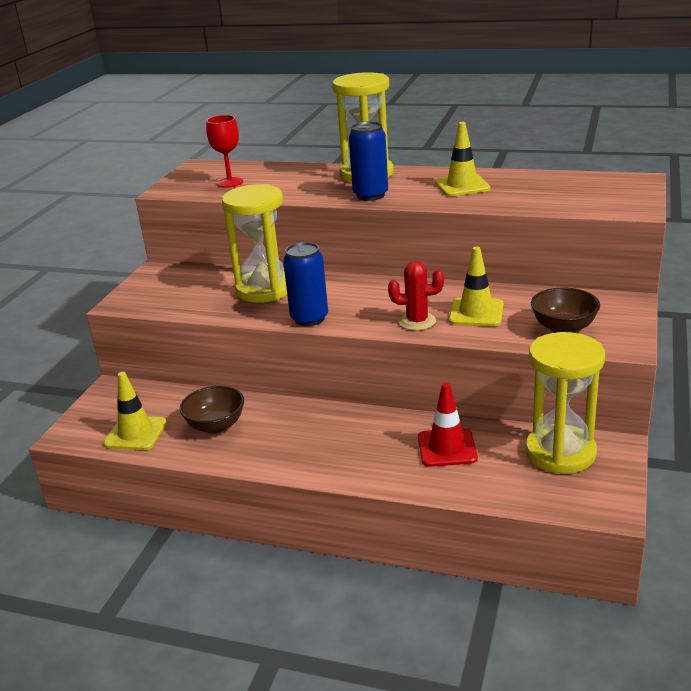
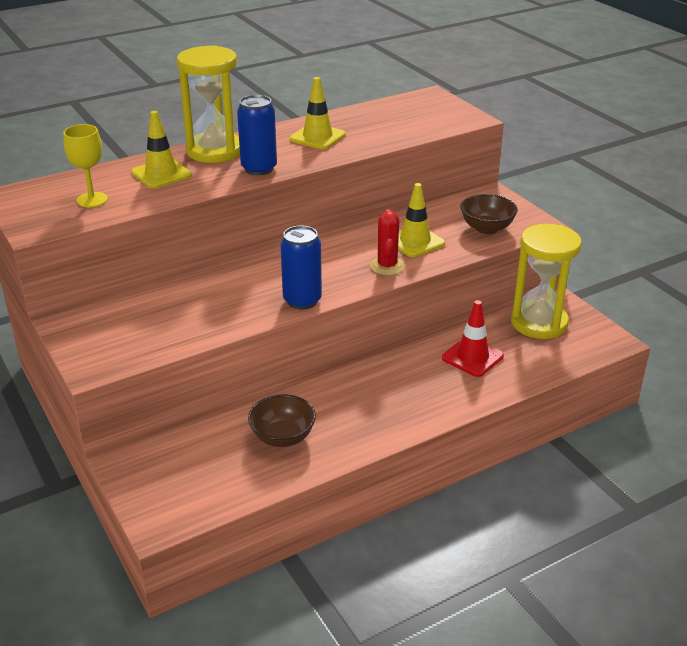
camera: 50 degrees left, 5 degrees up
yellow traffic cone [104,372,167,450] -> yellow traffic cone moved to [131,111,192,189]
red goblet [206,115,243,188] -> yellow goblet [63,124,108,207]
yellow hourglass [222,184,287,303] -> none
red cactus [388,261,444,331] -> red cactus turned 45 degrees counterclockwise [370,209,405,275]

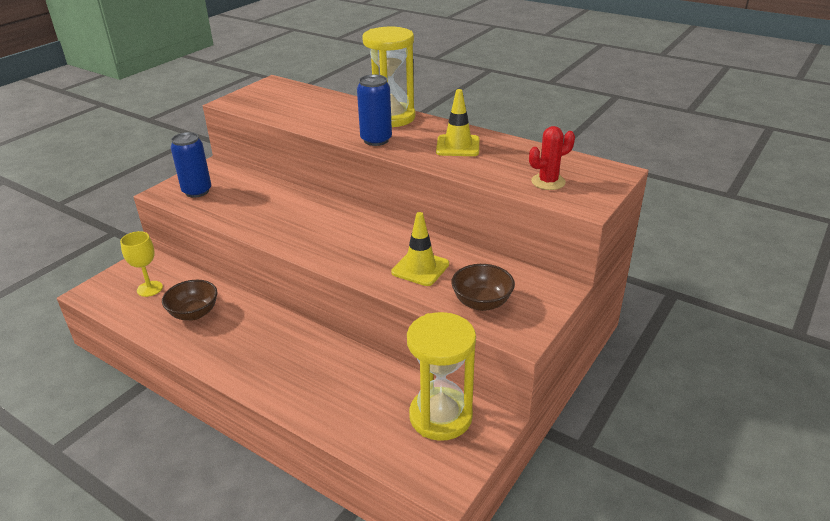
camera: 65 degrees right, 0 degrees up
yellow goblet [63,124,108,207] -> yellow goblet moved to [120,231,163,297]
yellow traffic cone [131,111,192,189] -> none
blue can [280,226,322,309] -> blue can moved to [171,132,211,198]
red cactus [370,209,405,275] -> red cactus moved to [529,126,575,190]
red traffic cone [442,300,504,377] -> none

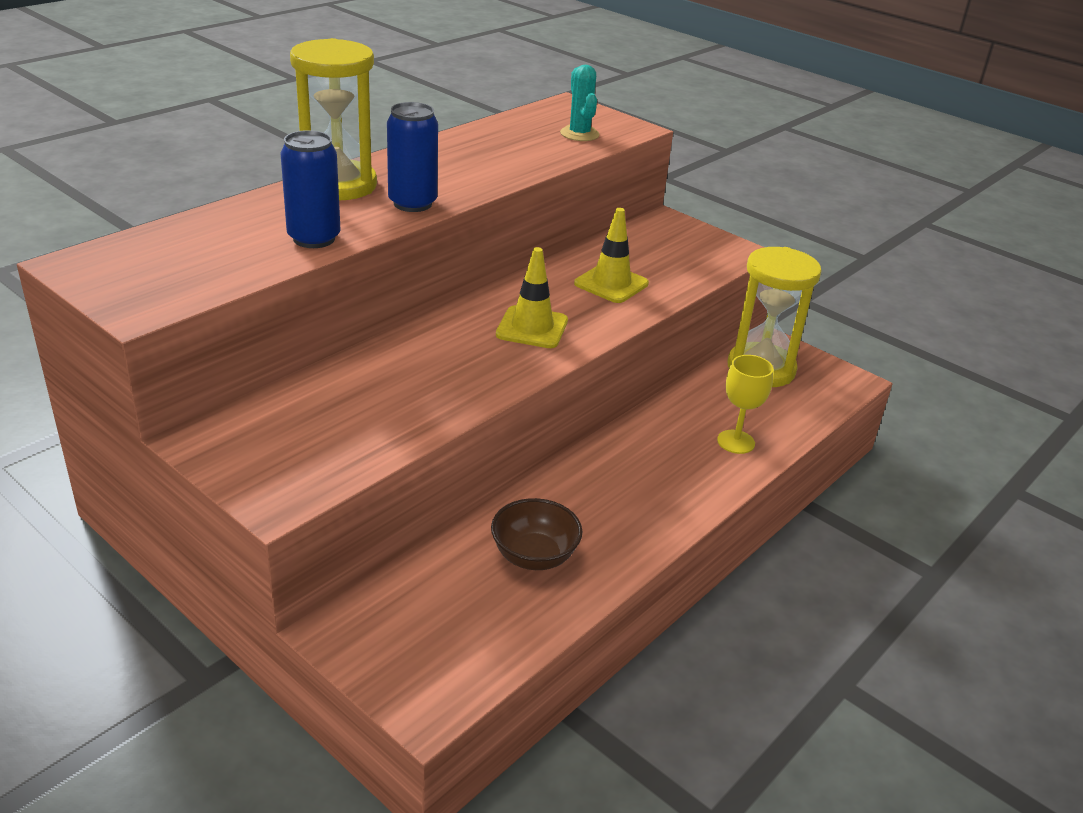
camera: 85 degrees left, 0 degrees up
yellow goblet [120,231,163,297] -> yellow goblet moved to [717,355,773,454]
blue can [171,132,211,198] -> blue can moved to [280,130,341,248]
yellow traffic cone [436,89,479,156] -> yellow traffic cone moved to [496,247,568,348]
brown bowl [451,264,515,311] -> none
red cactus [529,126,575,190] -> turquoise cactus [560,65,600,141]

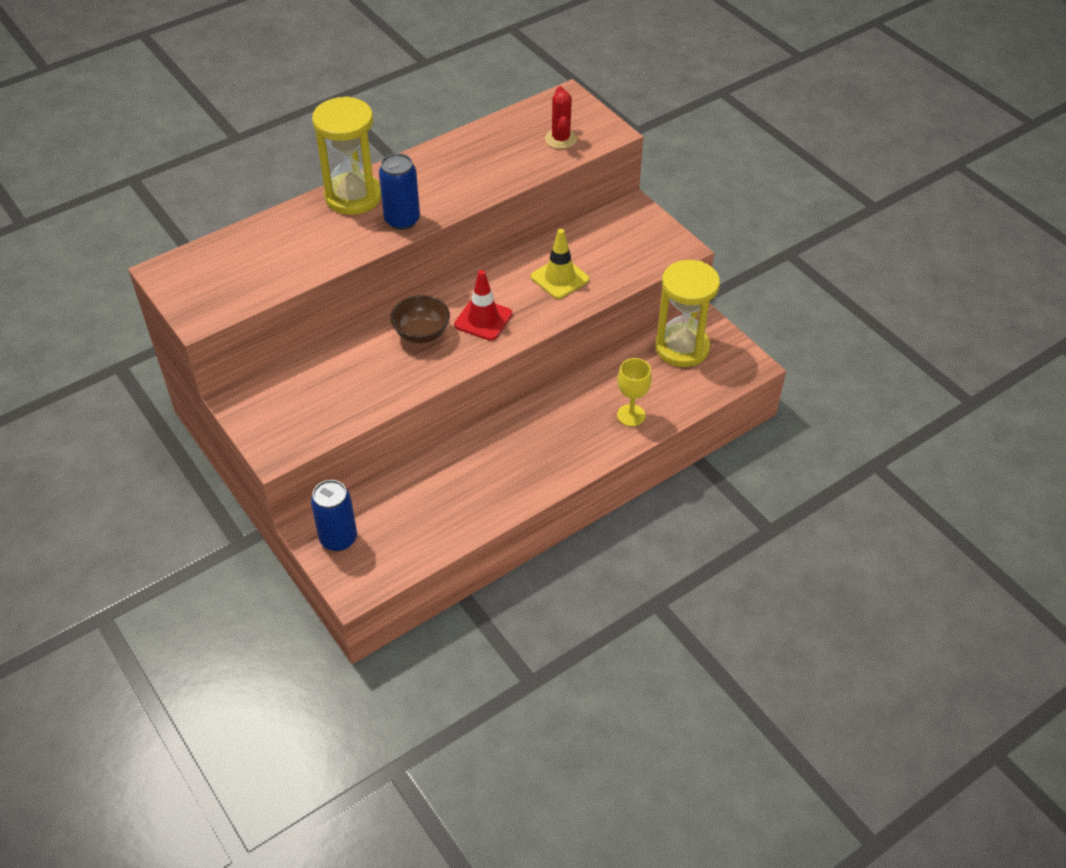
camera: 15 degrees right, 15 degrees up
blue can [280,130,341,248] -> blue can moved to [311,480,357,551]
brown bowl [491,498,583,570] -> brown bowl moved to [390,295,450,343]
yellow traffic cone [496,247,568,348] -> red traffic cone [454,270,512,341]
turquoise cactus [560,65,600,141] -> red cactus [545,86,577,149]

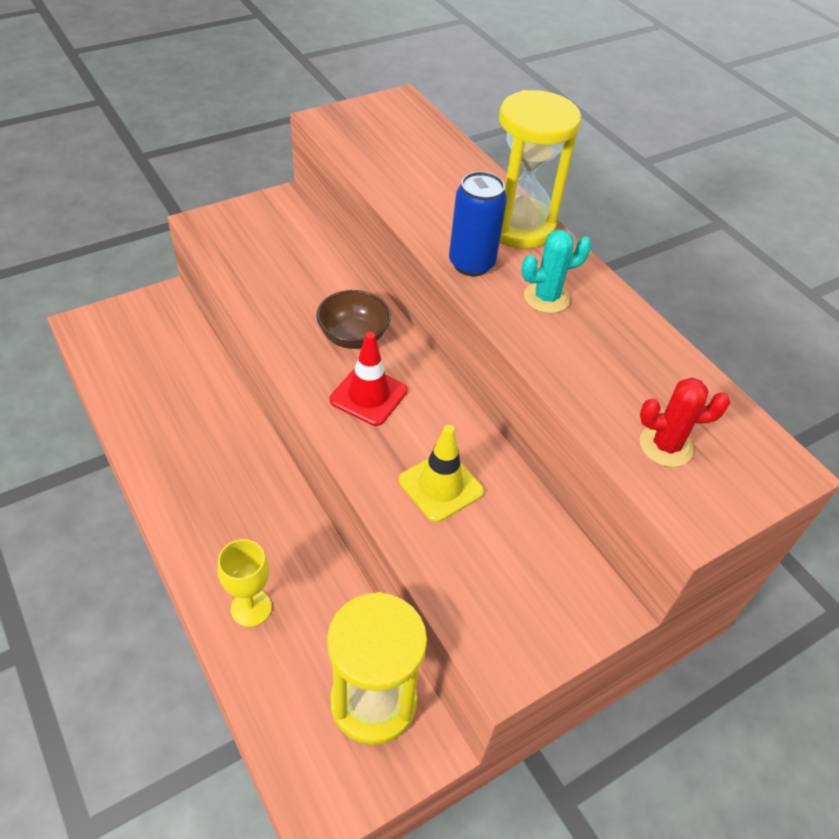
camera: 90 degrees right, 0 degrees up
blue can [311,480,357,551] -> none
none -> turquoise cactus [521,229,592,313]

